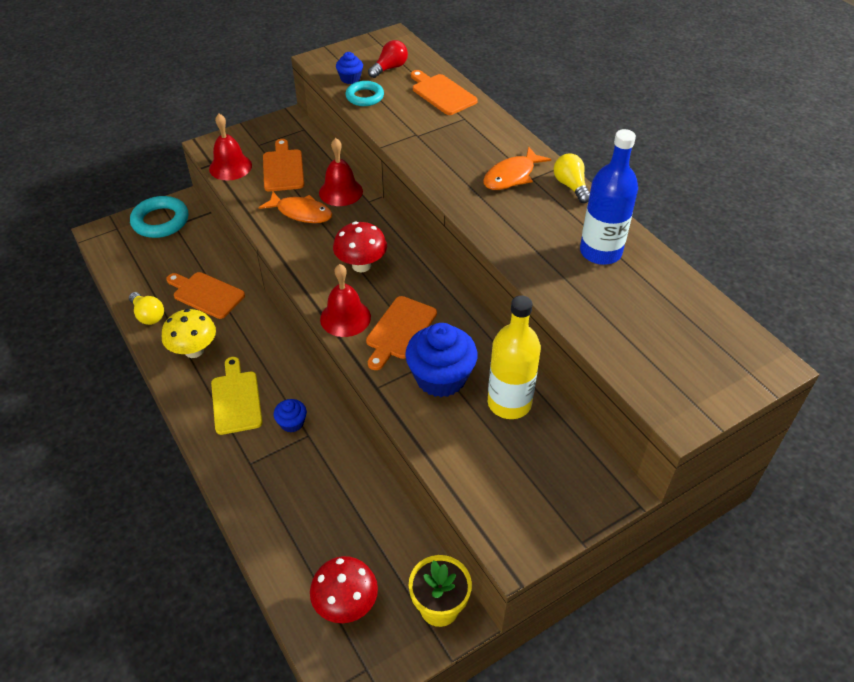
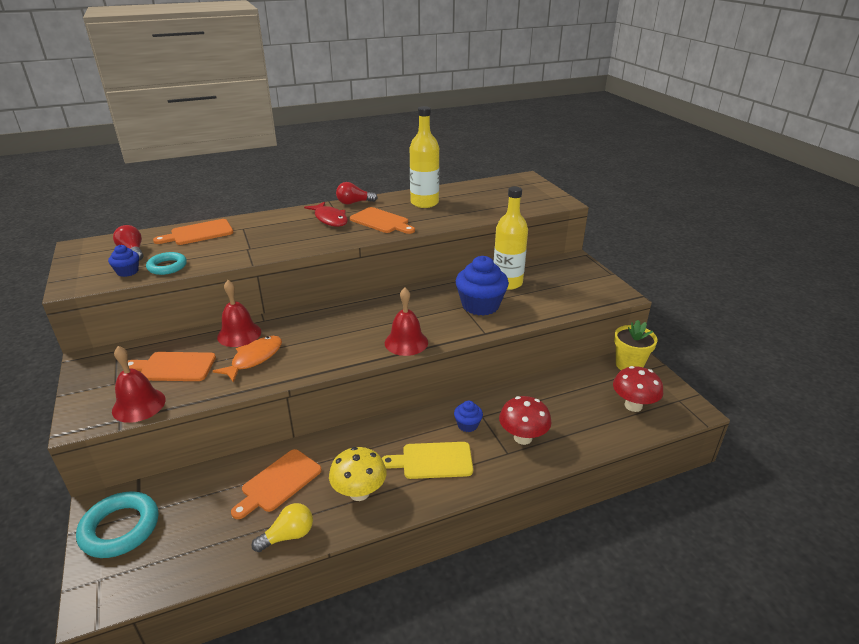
camera: 80 degrees left, 15 degrees down
red mushroom [333,222,387,272] -> red mushroom moved to [499,396,552,445]
orange cutting board [366,296,437,370] -> orange cutting board moved to [350,207,415,234]
orange fish [483,146,551,190] -> red fish [304,202,348,227]
yellow light bulb [554,153,590,203] -> red light bulb [336,182,378,205]
blue bottle [580,129,638,265] -> yellow bottle [410,106,439,208]

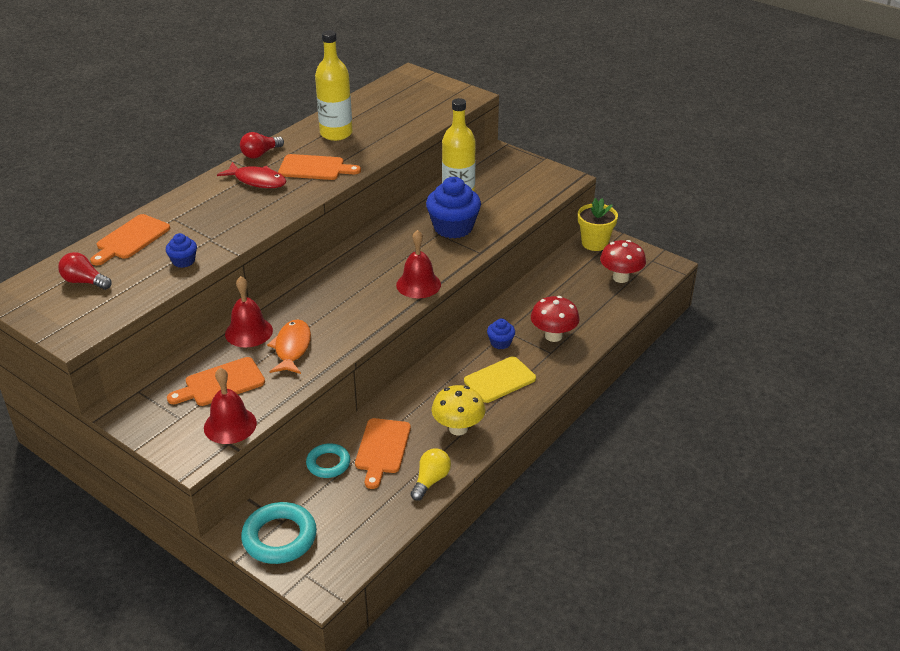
camera: 30 degrees left, 5 degrees up
blue cupcake [108,245,139,277] -> blue cupcake moved to [166,233,197,268]
turquoise ring [146,252,187,275] -> turquoise ring moved to [306,443,350,478]

